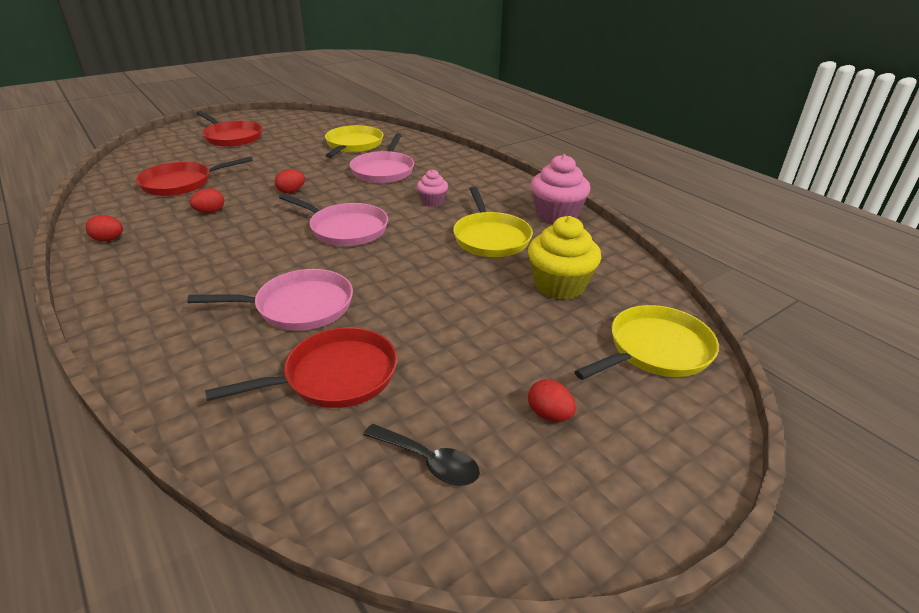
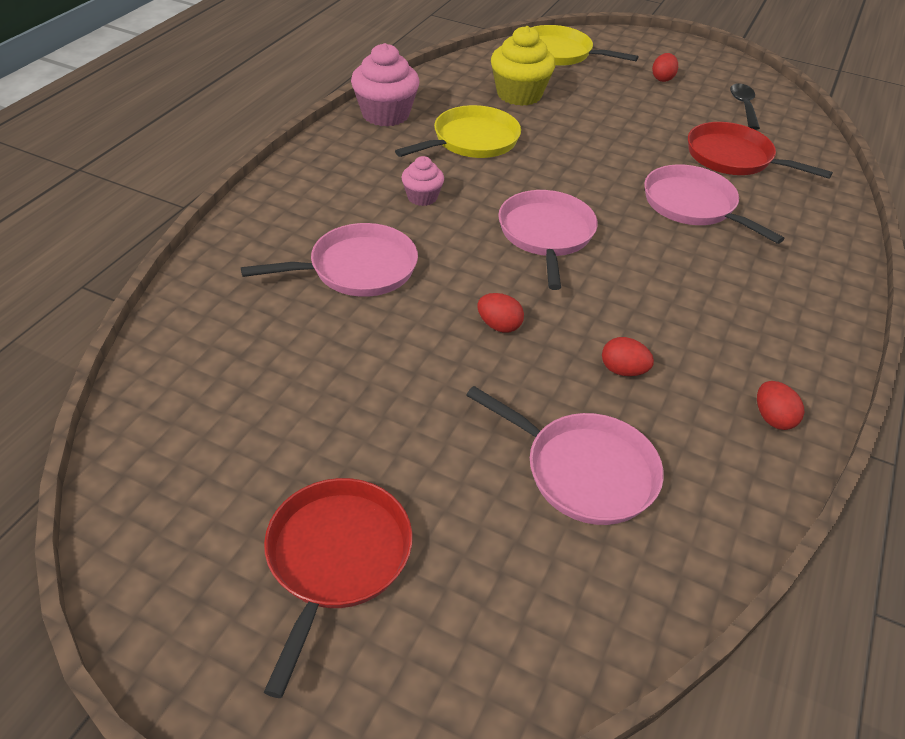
camera: 120 degrees left, 10 degrees up
red pan [136,157,253,196] -> pink pan [466,386,664,525]
yellow pan [325,125,383,158] -> none

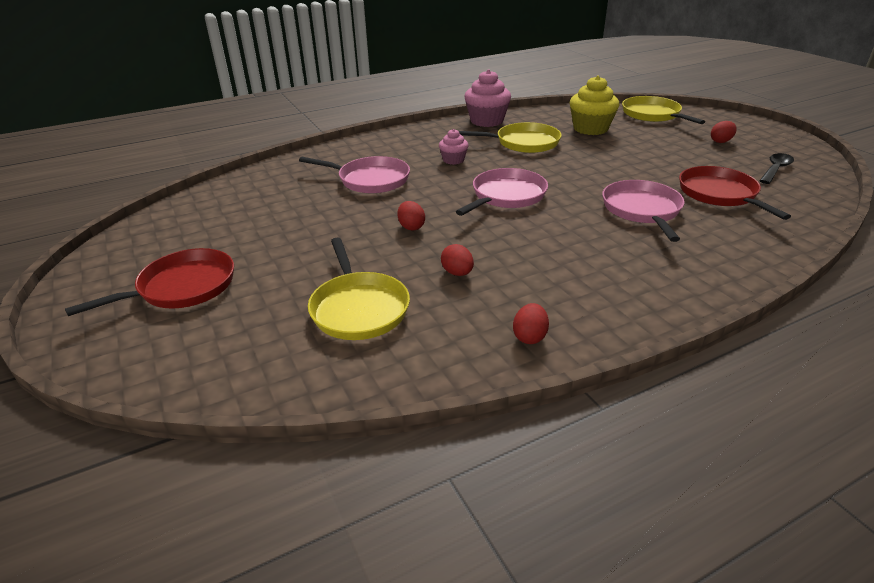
camera: 40 degrees right, 10 degrees down
pink pan [466,386,664,525] -> yellow pan [308,237,410,340]

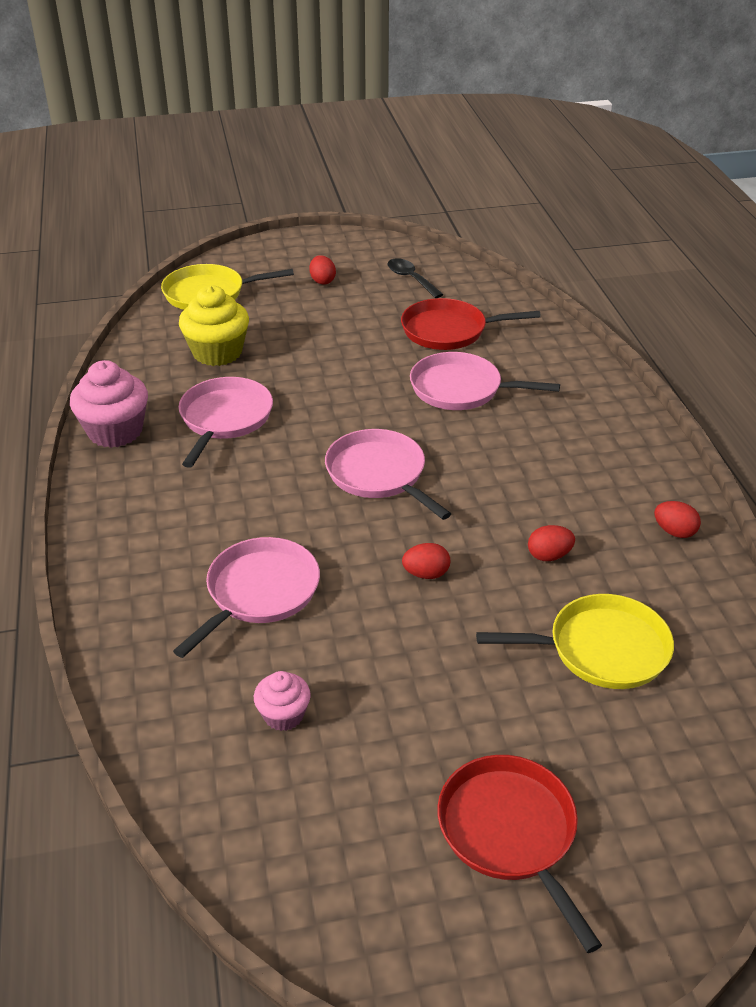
camera: 75 degrees left, 5 degrees up
pink cupcake [439,129,468,165] -> pink cupcake moved to [254,671,311,731]
yellow pan [459,122,562,153] -> pink pan [179,377,273,468]

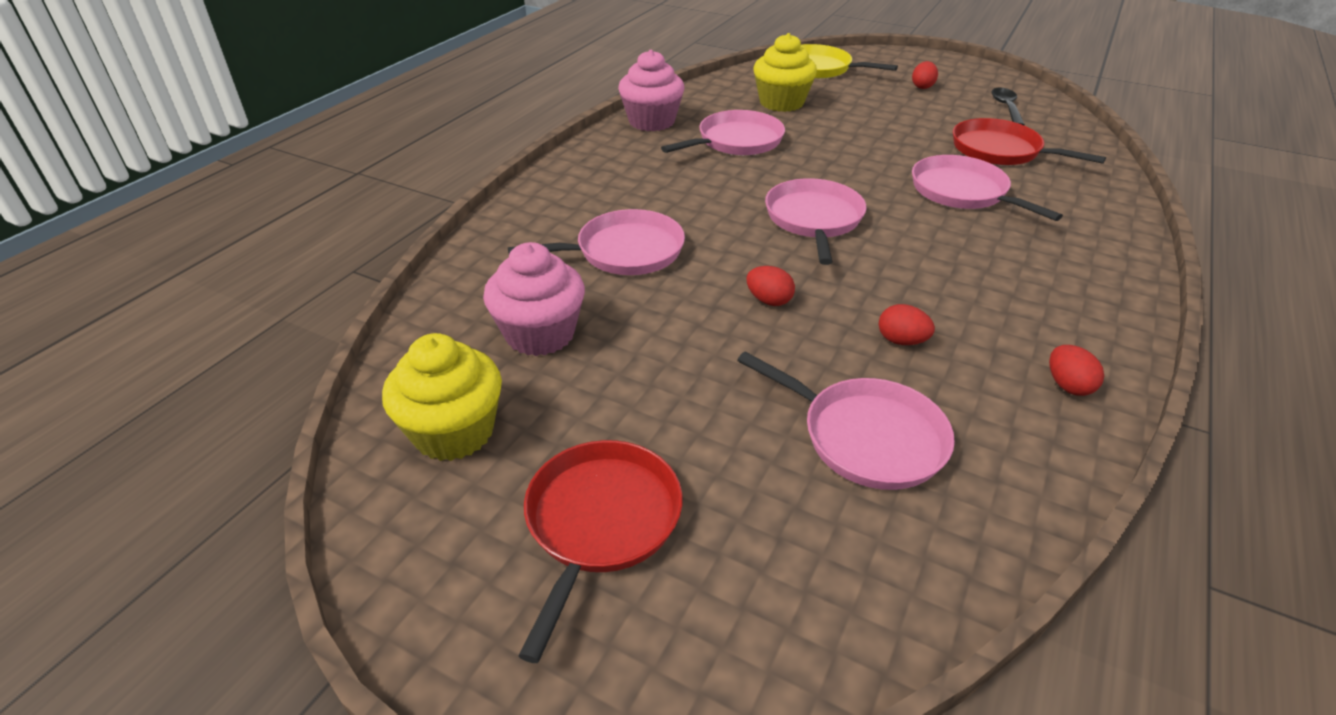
camera: 40 degrees right, 0 degrees up
pink cupcake [254,671,311,731] -> pink cupcake [483,242,585,356], size x1.79
yellow pan [476,594,674,689] -> pink pan [737,351,955,490]
none -> yellow cupcake [382,333,502,461]

